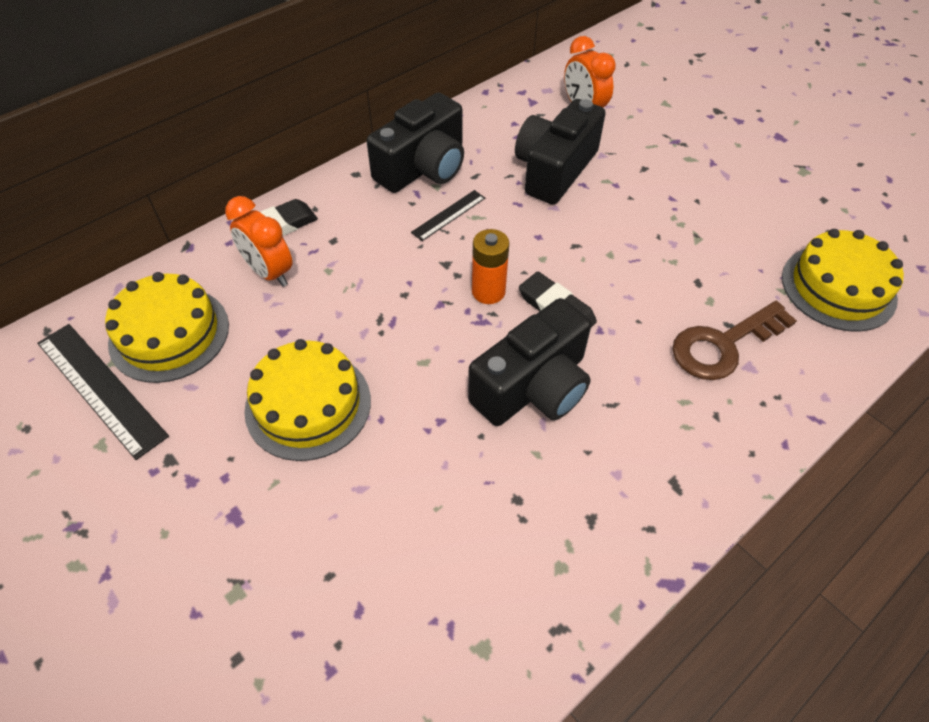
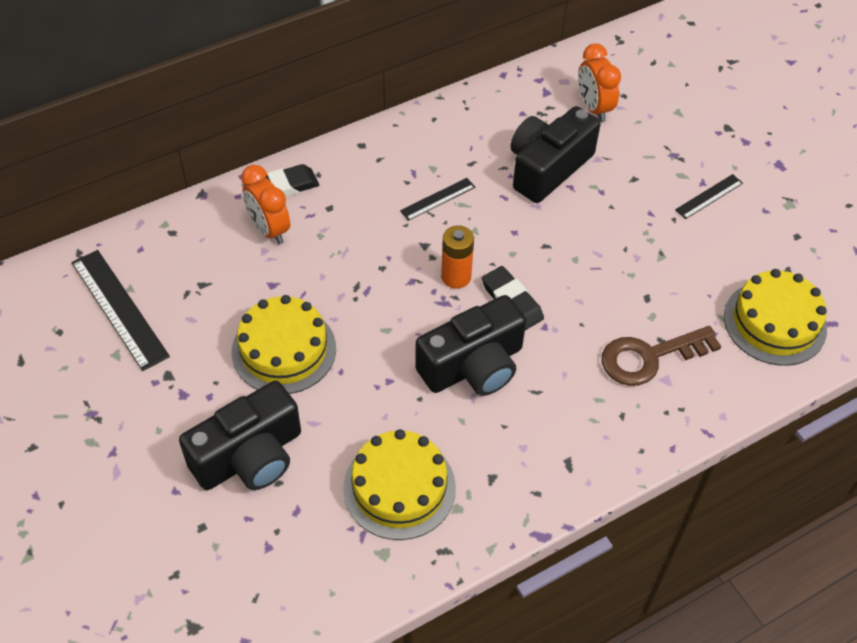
camera: 10 degrees right, 0 degrees up
yellow cake [105,272,229,383] -> yellow cake moved to [343,429,456,540]
black camera [367,93,464,193] -> black camera moved to [179,381,301,490]
none -> black ruler [675,174,743,219]

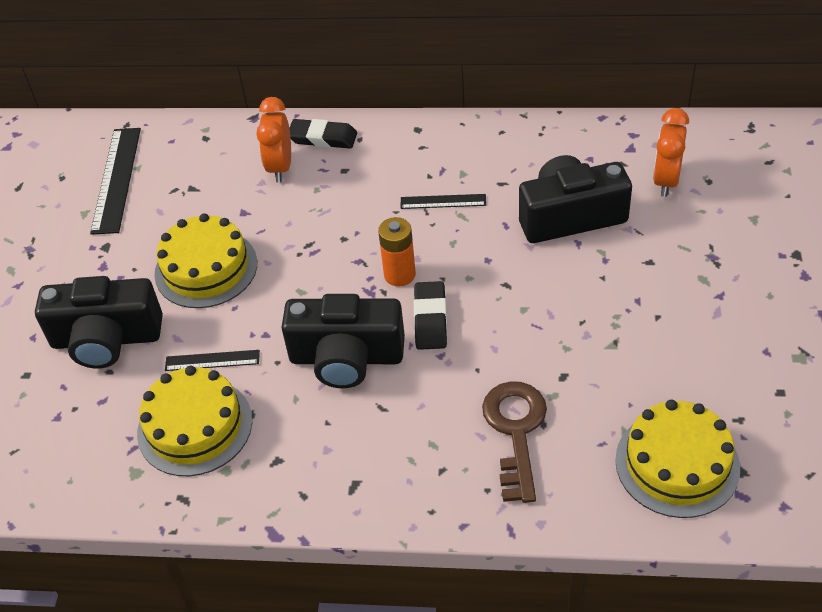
camera: 40 degrees right, 5 degrees down
brown key [602,326,721,386] -> brown key turned 75 degrees clockwise [482,381,547,503]
black ruler [675,174,743,219] -> black ruler moved to [165,350,260,371]

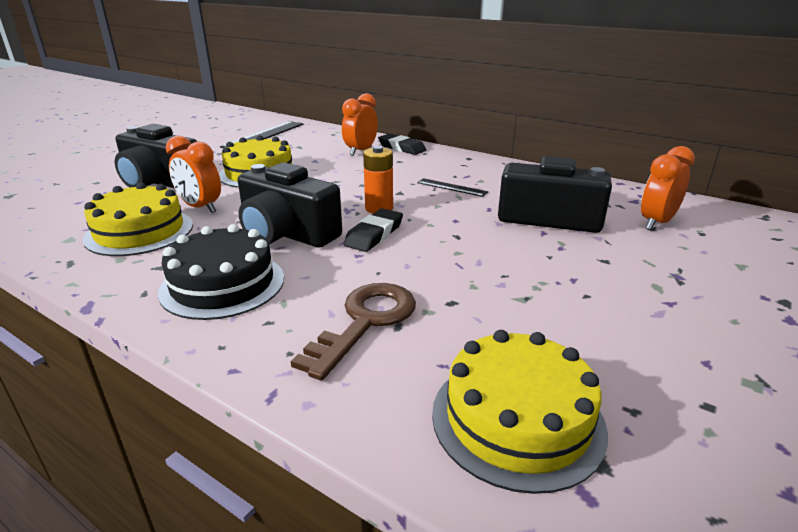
camera: 25 degrees right, 20 degrees down
black ruler [165,350,260,371] -> orange clock [166,136,221,213]
none -> black cake [158,224,284,320]

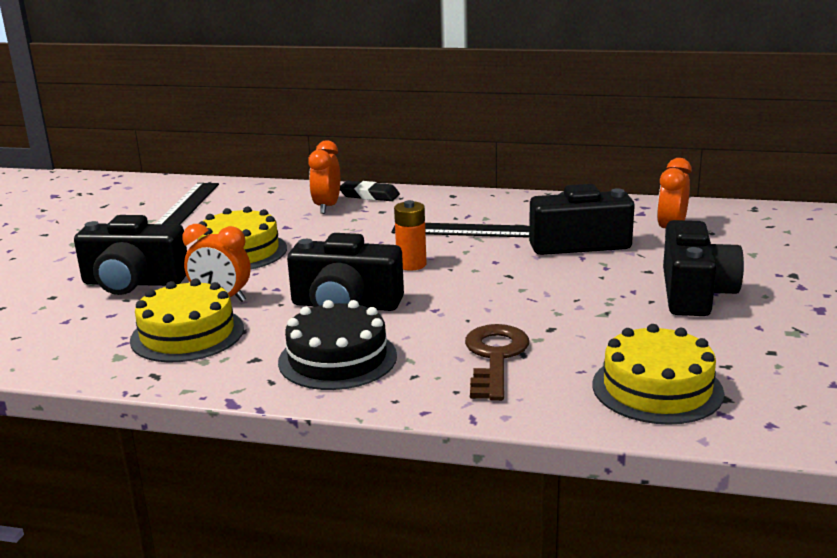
camera: 20 degrees left, 5 degrees down
black eraser [344,208,403,252] -> none
black ruler [417,178,488,197] -> black ruler [392,223,529,238], size x1.83
none -> black camera [663,220,744,316]

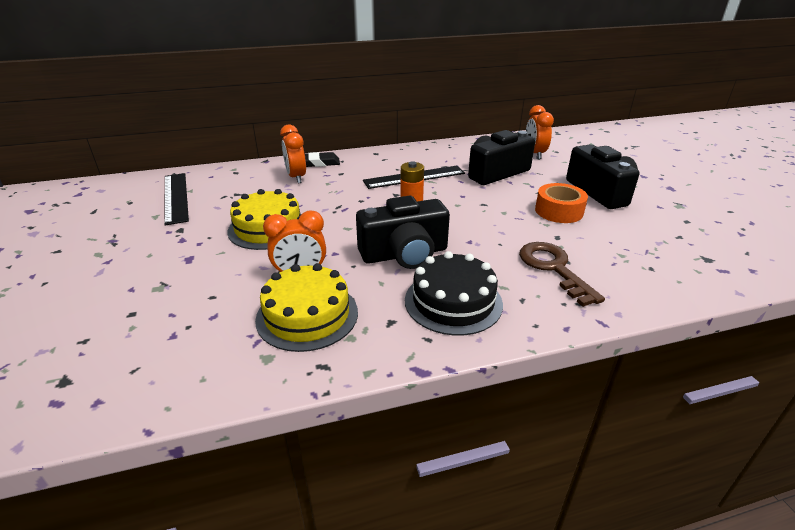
camera: 30 degrees left, 10 degrees up
black camera [74,215,187,295] -> none
yellow cake [593,324,724,425] -> none
none -> orange tape [535,183,588,223]

